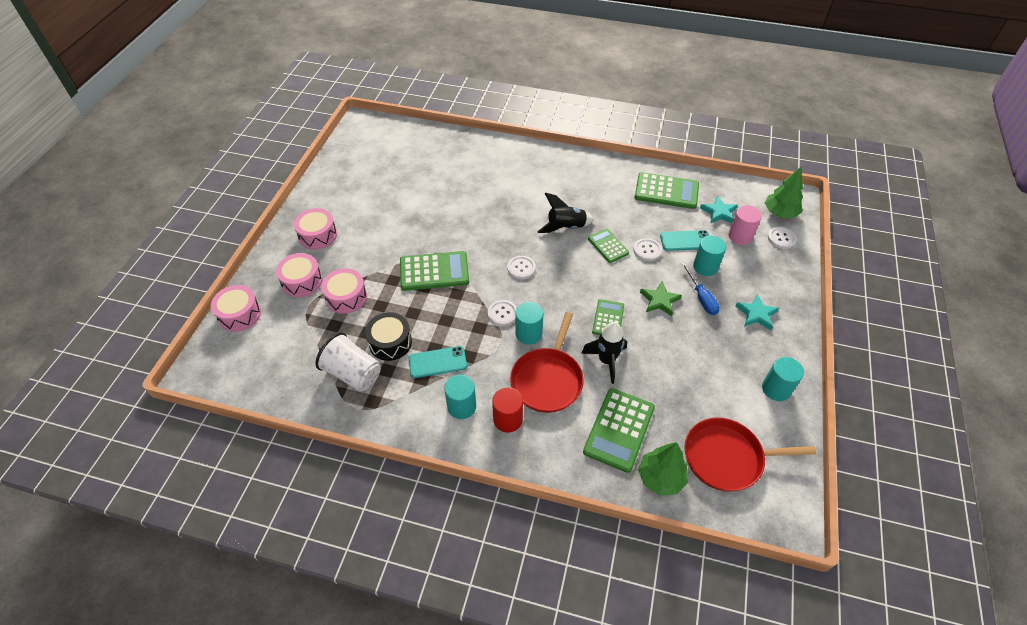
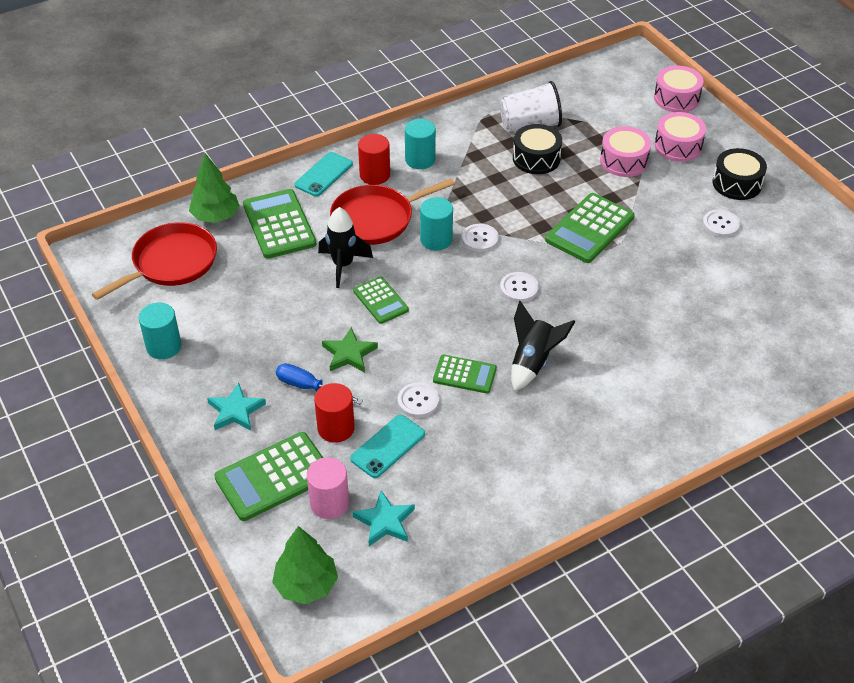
camera: 135 degrees right, 5 degrees down
pink drum [294,208,337,250] -> black drum [713,148,767,200]
turquoise phone [408,346,467,378] -> turquoise phone moved to [294,152,353,196]
red pan [510,312,584,413] -> red pan turned 90 degrees counterclockwise [330,178,455,245]
green calculator [634,172,699,209] -> green calculator moved to [214,432,323,521]
turquoise cylinder [693,236,726,276] -> red cylinder [314,383,355,443]
white button [768,227,797,249] -> white button moved to [703,209,740,237]

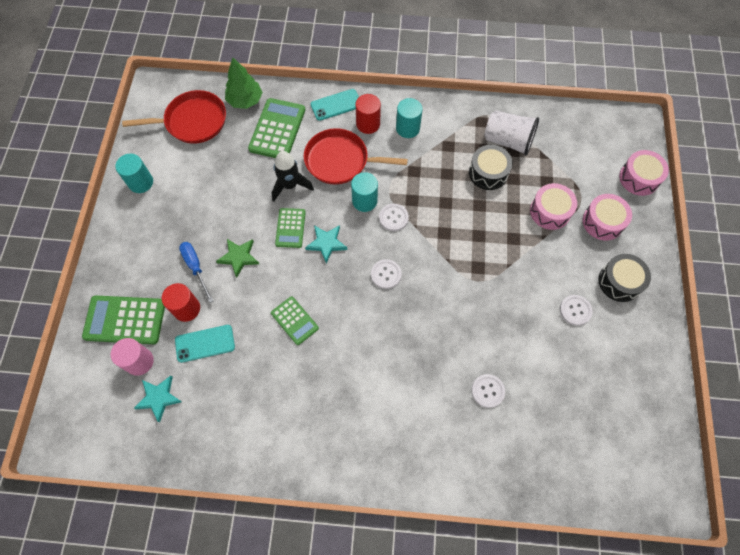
camera: 35 degrees right, 20 degrees up
turquoise star [207,383,266,431] -> turquoise star moved to [305,225,347,263]
green tree [272,526,338,604] -> none
white button [398,382,439,418] -> white button moved to [472,374,505,408]
black rocket [511,301,576,392] -> none
green calculator [545,193,635,263] -> none

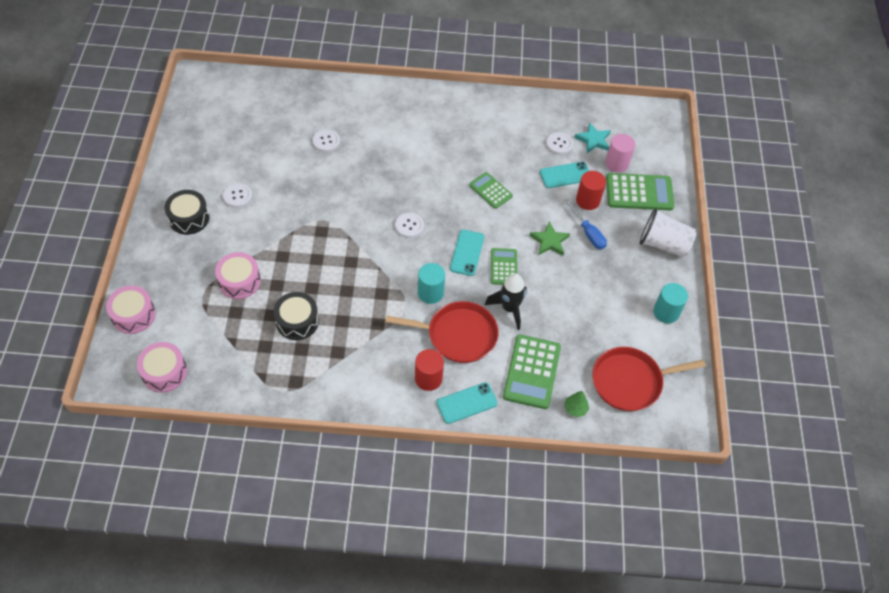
camera: 175 degrees right, 10 degrees down
green tree [225,57,263,109] -> green tree [564,391,589,417], size x0.56
turquoise star [305,225,347,263] -> turquoise phone [450,230,484,276]
white button [379,204,409,231] -> white button moved to [546,132,573,155]
turquoise cylinder [396,98,422,138] -> none
white cup [484,110,539,156] -> white cup moved to [639,208,697,257]
pink drum [583,194,632,241] -> pink drum moved to [137,342,187,393]

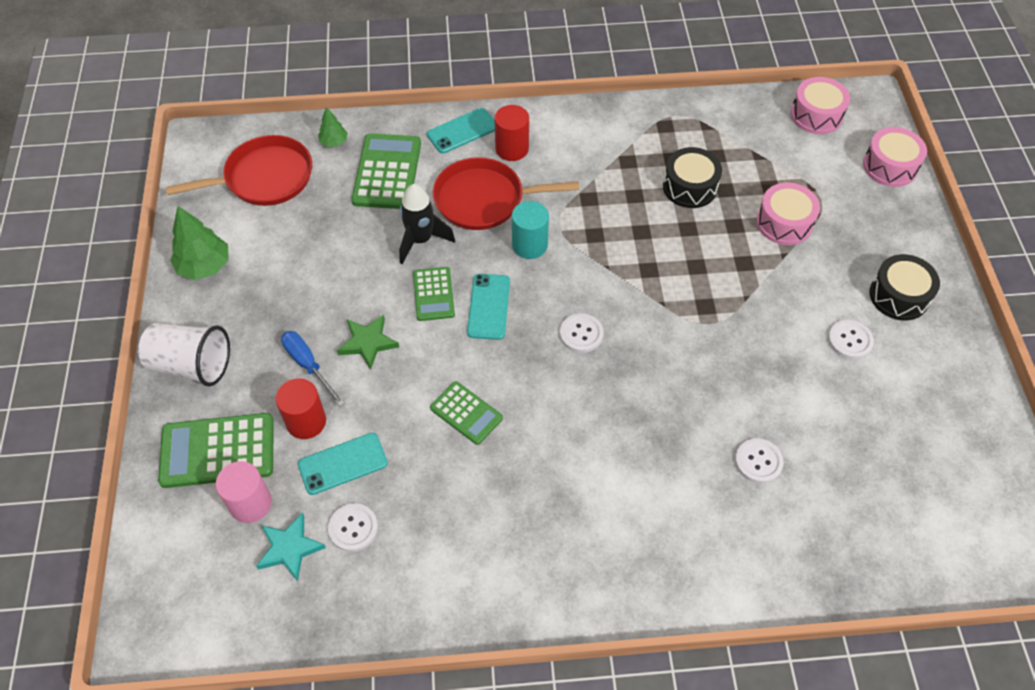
camera: 175 degrees right, 0 degrees up
turquoise cylinder [653,283,688,323] -> green tree [170,206,229,280]

